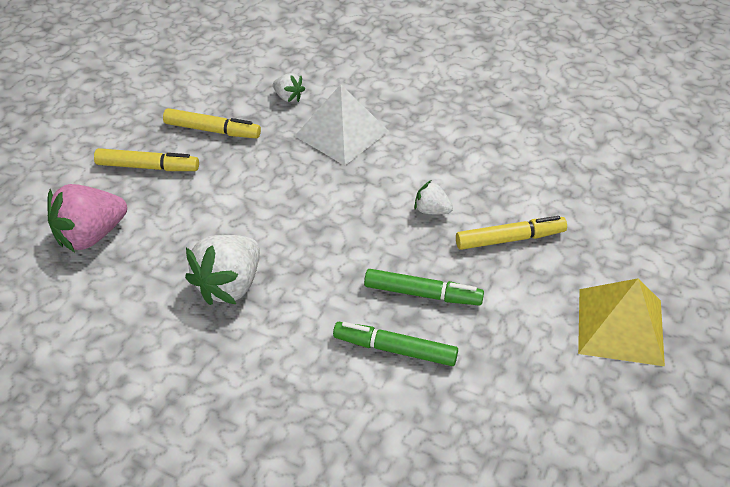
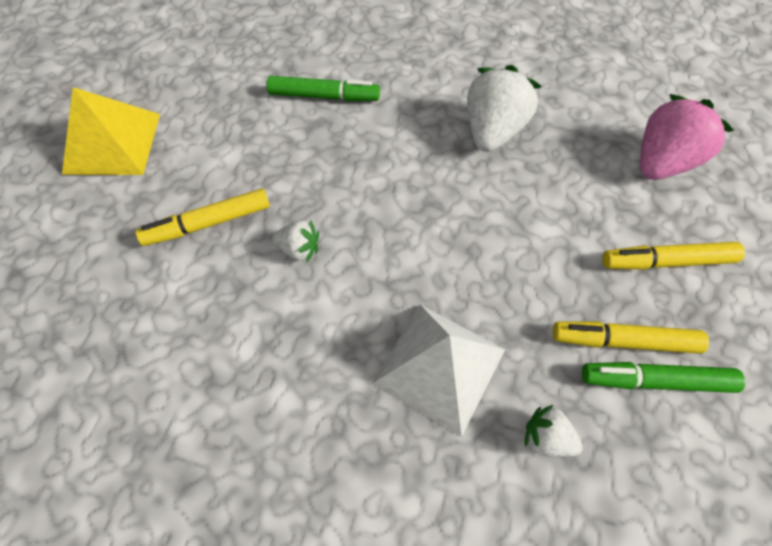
camera: 170 degrees right, 15 degrees up
green marker [364,269,484,306] -> green marker moved to [582,362,745,393]

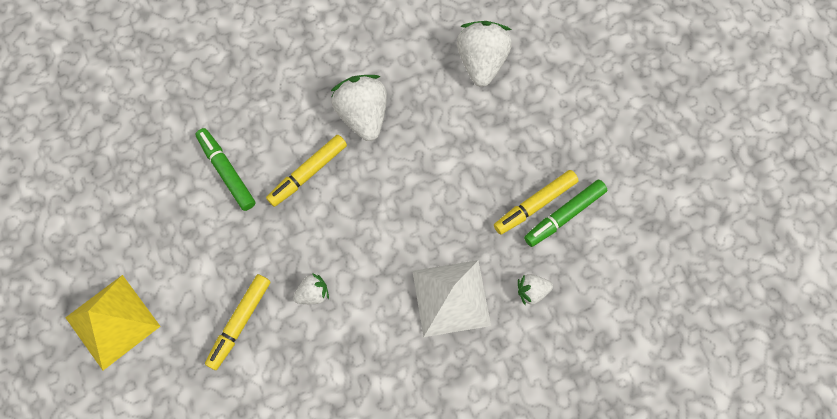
camera: 40 degrees left, 10 degrees up
green marker [267,76,380,101] -> green marker turned 90 degrees counterclockwise [195,128,256,211]
yellow marker [602,242,745,270] -> yellow marker moved to [266,135,347,207]
pink strawberry [640,94,734,180] -> white strawberry [457,21,512,87]

